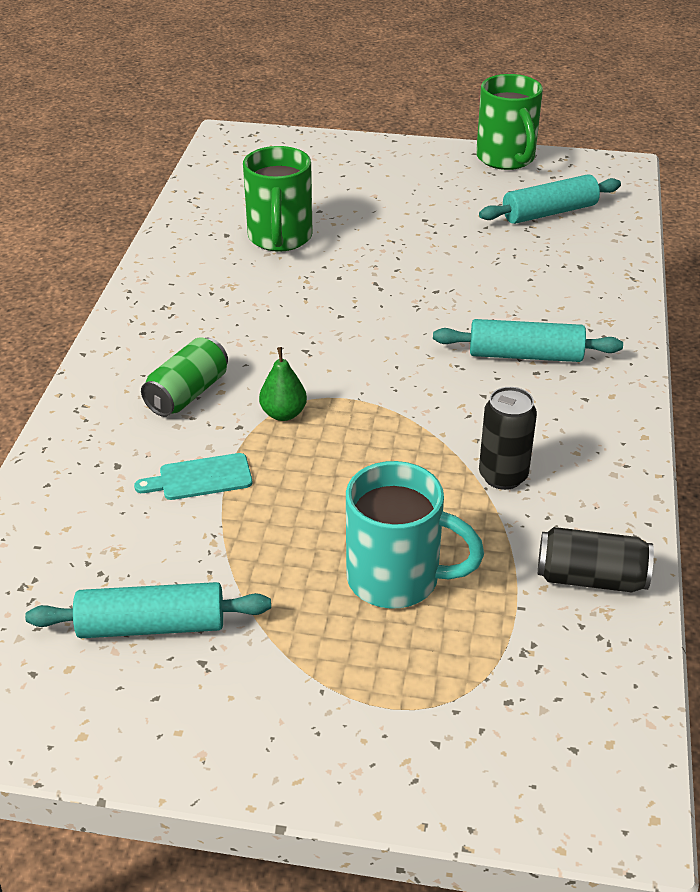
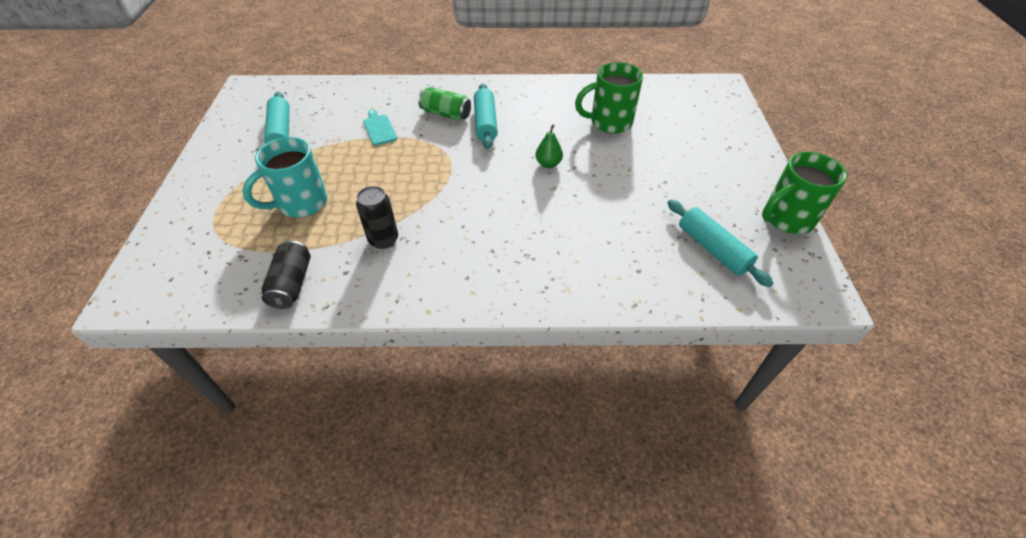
camera: 80 degrees right, 10 degrees up
green pear [259,347,307,421] -> green pear moved to [536,124,563,168]
turquoise mug [346,461,484,609] -> turquoise mug turned 45 degrees clockwise [242,137,328,217]
turquoise rolling pin [433,319,623,362] -> turquoise rolling pin moved to [474,83,498,149]

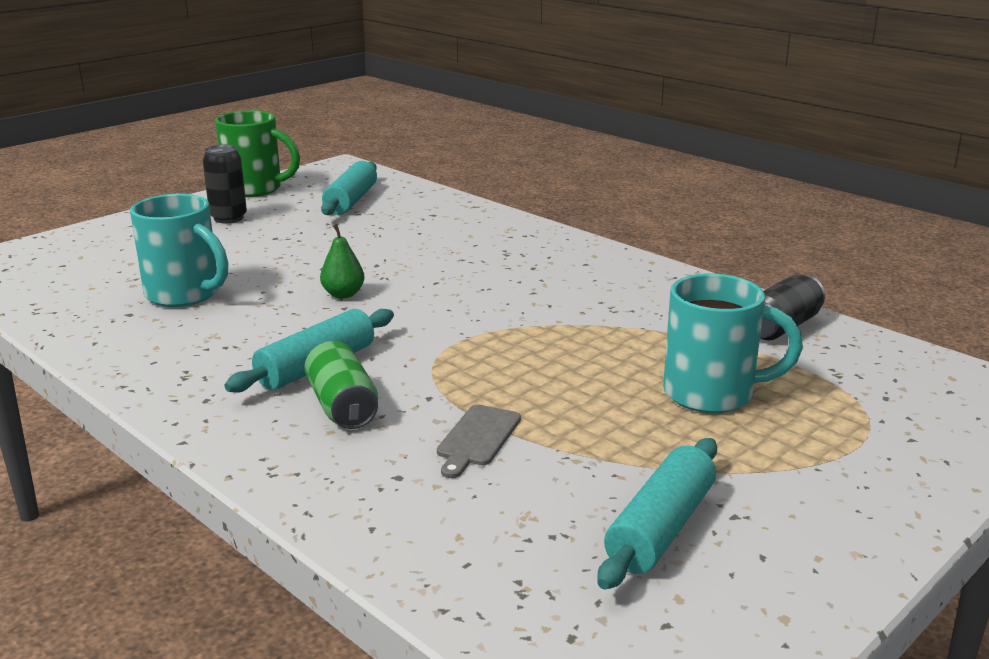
camera: 135 degrees left, 25 degrees down
black can [356,186,398,249] -> black can moved to [202,144,247,223]
turquoise cutting board [363,109,397,146] -> grey cutting board [437,404,521,478]
green mug [575,62,643,134] -> turquoise mug [130,194,228,307]

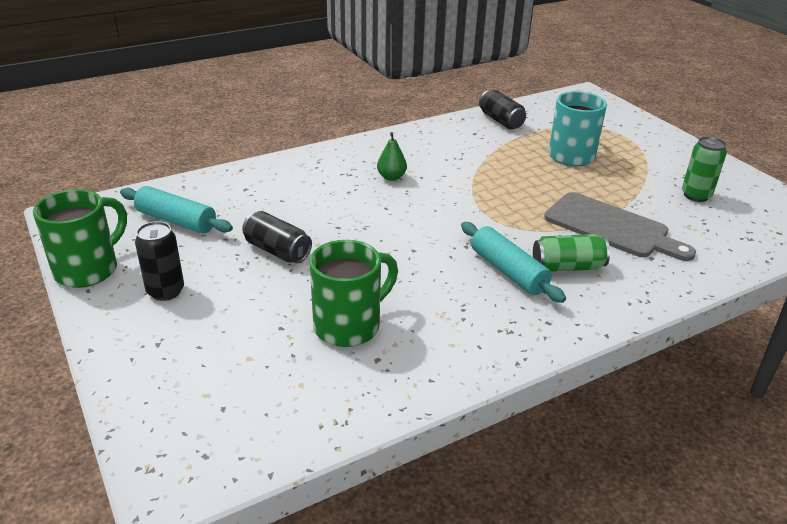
camera: 75 degrees left, 10 degrees up
turquoise mug [130,194,228,307] -> green mug [310,240,398,347]
green pear [320,224,365,298] -> green pear moved to [377,132,407,181]
grey cutting board [437,404,521,478] -> grey cutting board [544,192,696,261], size x1.95
turquoise rolling pin [597,438,717,590] -> green can [682,137,727,202]
none -> black can [242,211,312,263]

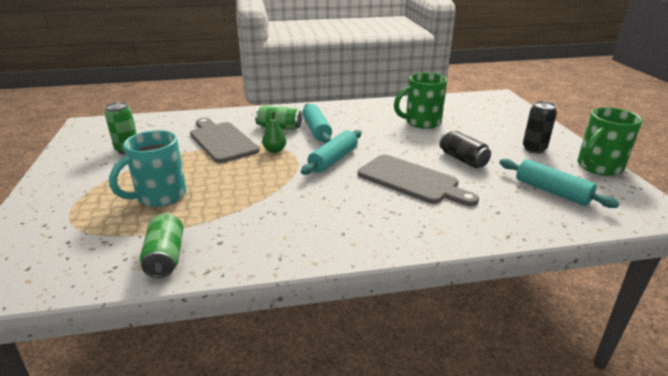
camera: 160 degrees left, 5 degrees down
green pear [377,132,407,181] -> green pear moved to [262,112,287,153]
black can [479,90,526,129] -> green can [140,213,183,278]
none -> turquoise rolling pin [301,130,361,175]
none -> grey cutting board [358,154,479,206]

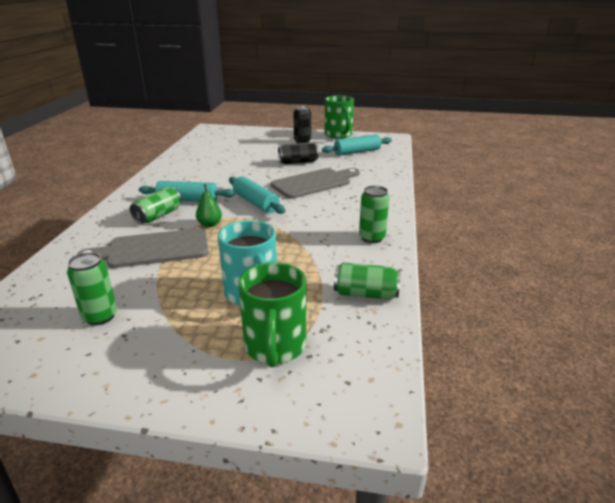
camera: 70 degrees left, 0 degrees up
green mug [394,72,447,129] -> green mug moved to [238,262,307,367]
none -> green can [359,186,389,243]

